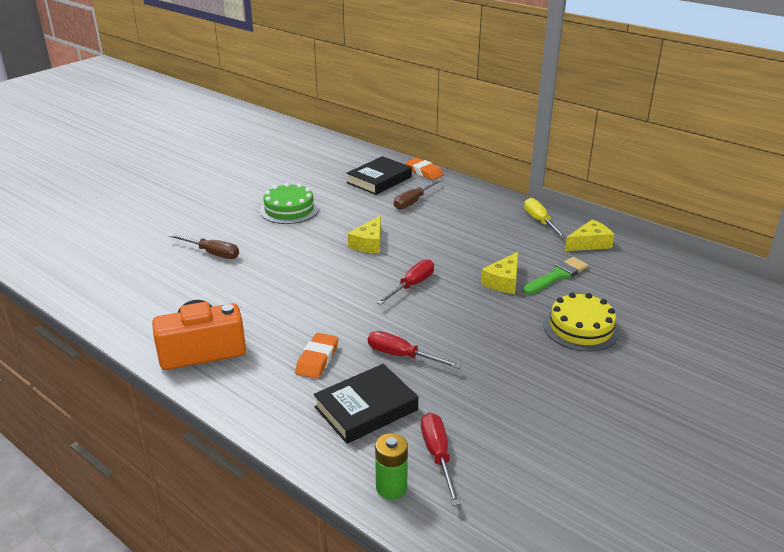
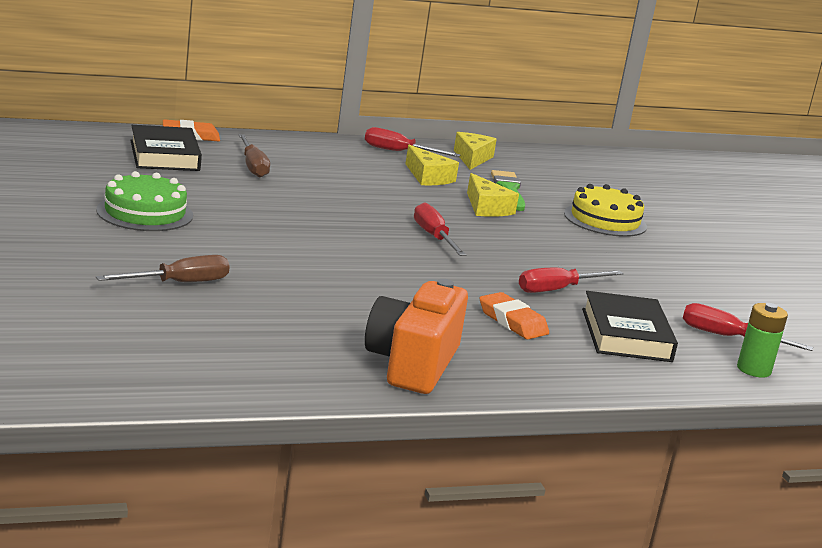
camera: 60 degrees left, 10 degrees down
yellow cheese [348,215,381,254] -> yellow cheese moved to [405,145,459,185]
yellow screwdriver [524,198,567,238] -> red screwdriver [365,127,461,157]

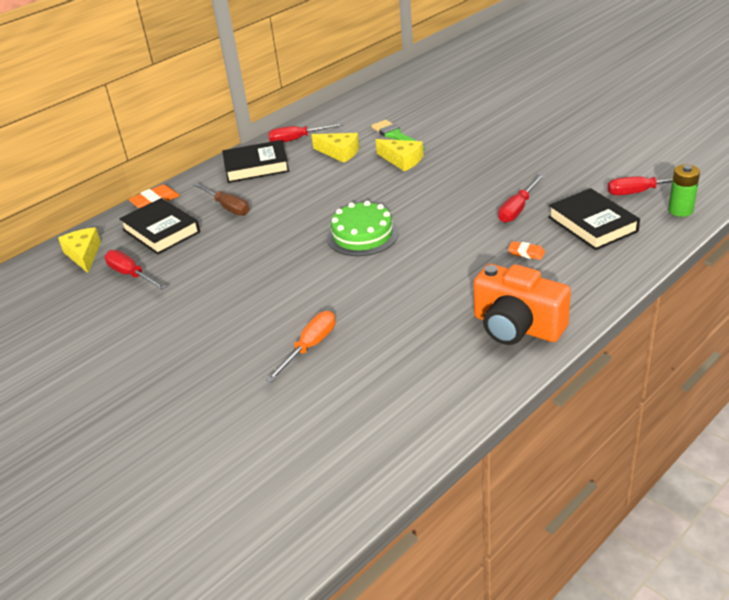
camera: 20 degrees left, 15 degrees up
green cake [96,171,193,231] -> green cake moved to [327,201,399,256]
brown screwdriver [96,255,230,282] -> orange screwdriver [266,311,336,382]
orange camera [365,279,468,394] -> orange camera turned 45 degrees counterclockwise [474,264,571,345]
red screwdriver [414,202,466,256] -> red screwdriver moved to [105,250,167,290]
yellow cheese [454,132,497,170] -> yellow cheese moved to [58,227,101,273]
orange eraser [480,292,549,339] -> orange eraser [508,241,545,260], size x0.63
yellow cake [564,184,647,237] -> none
none -> black book [222,140,289,183]

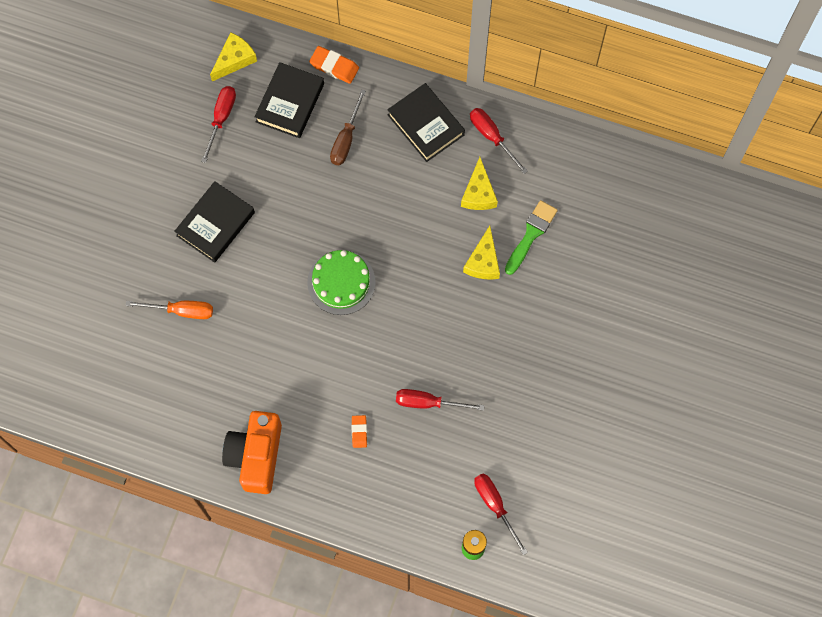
camera: 60 degrees right, 35 degrees up
black book [548,188,640,250] -> black book moved to [174,181,255,263]

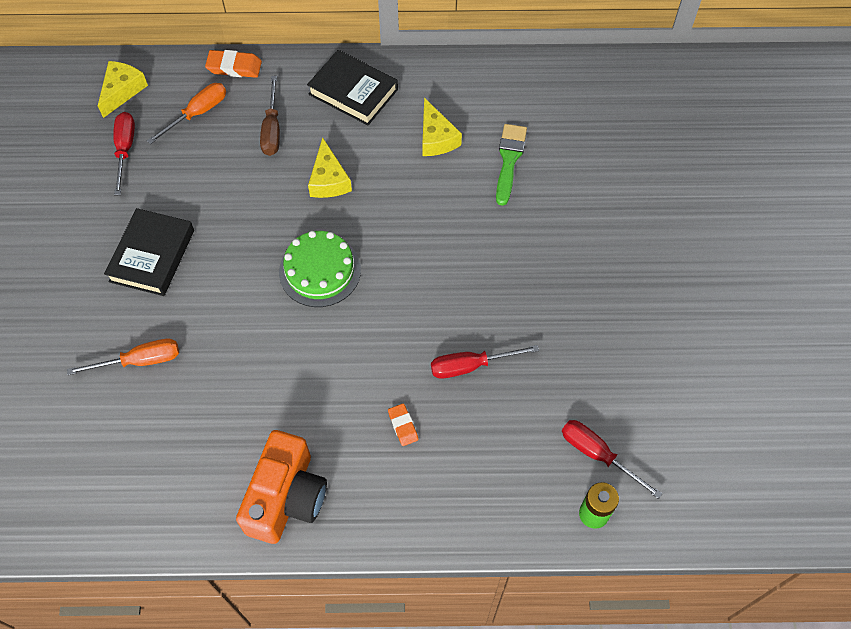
camera: 20 degrees left, 10 degrees down
orange camera [222,411,282,494] -> orange camera turned 150 degrees counterclockwise [236,430,327,544]
black book [254,62,324,138] -> orange screwdriver [147,83,226,144]
yellow cheese [463,226,500,280] -> yellow cheese moved to [308,137,352,198]
red screwdriver [470,108,528,174] -> none

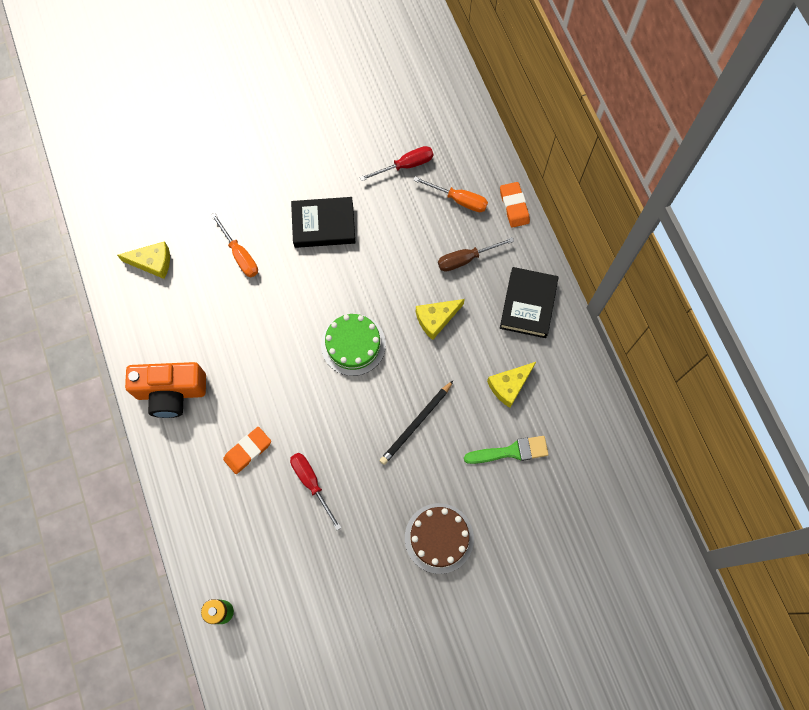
camera: 70 degrees right, 10 degrees up
yellow cheese [98,61,148,118] -> yellow cheese moved to [117,241,170,279]
orange eraser [388,403,418,446] -> orange eraser [223,427,271,474], size x1.58
red screwdriver [562,420,663,499] -> none
none -> black pencil [379,380,454,465]
none -> brown cake [405,503,474,574]

